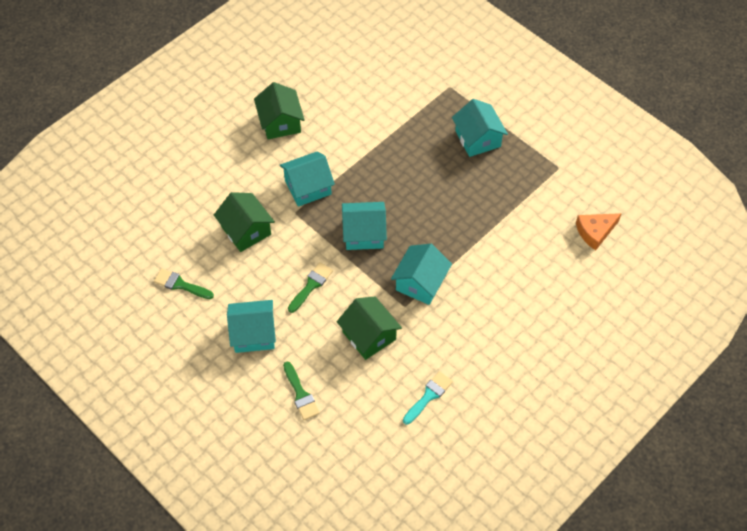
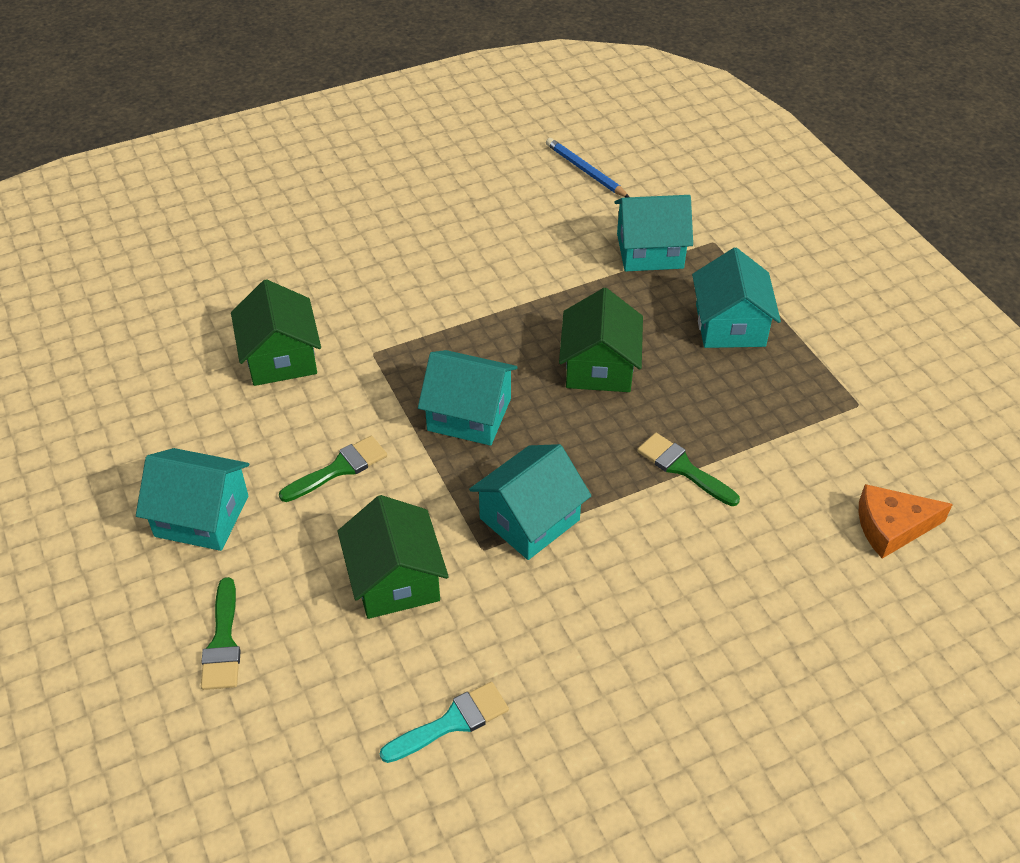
camera: 20 degrees right, 10 degrees down
green brush [154,268,214,299] -> green brush moved to [637,433,740,506]
green house [254,82,305,139] -> green house moved to [559,288,643,392]
turquoise house [280,151,335,207] -> turquoise house moved to [615,195,693,271]
none -> blue pencil [546,138,629,197]

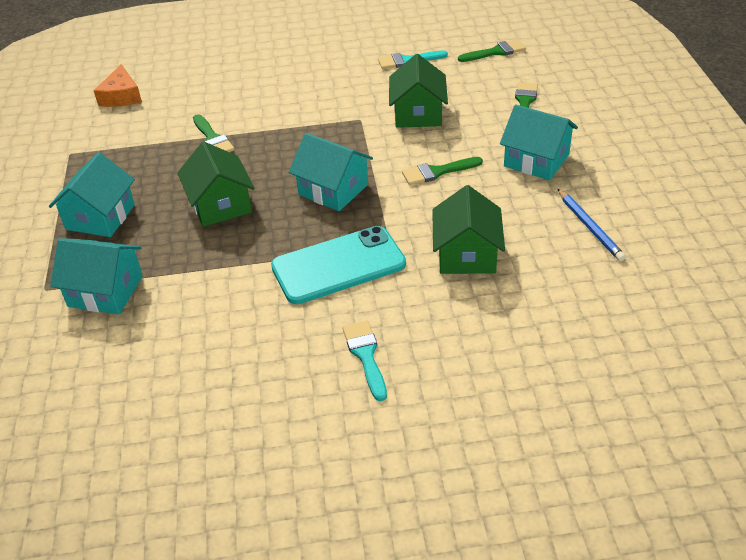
camera: 160 degrees left, 5 degrees down
turquoise house [469,444,591,560] -> none
blue pencil [546,138,629,197] -> blue pencil moved to [558,189,626,262]
green house [559,288,643,392] -> green house turned 45 degrees counterclockwise [177,142,255,227]
orange cheese [858,484,953,559] -> orange cheese turned 75 degrees clockwise [94,64,142,107]
none -> turquoise phone [271,226,406,304]
none -> turquoise brush [342,320,387,401]
none -> green brush [458,39,526,62]

